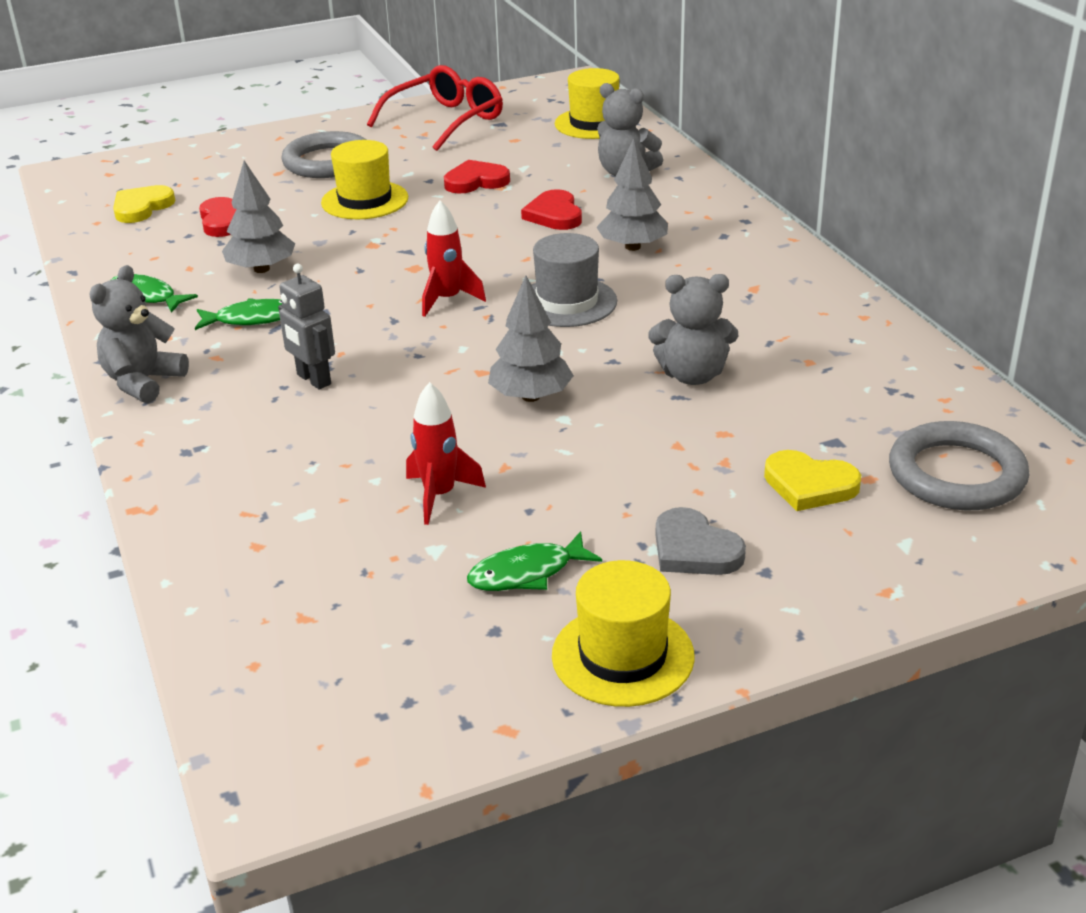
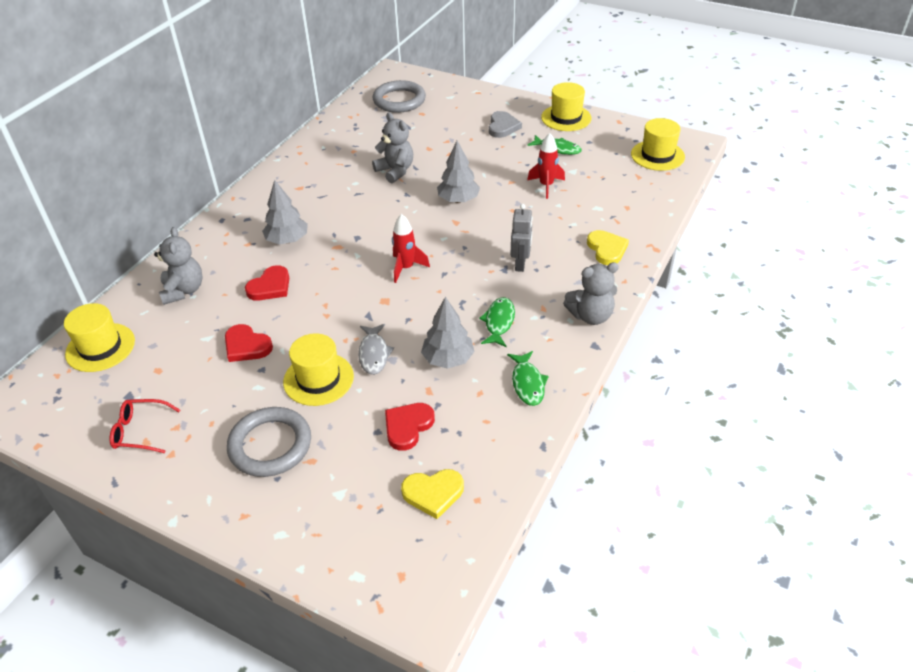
camera: 130 degrees left, 10 degrees up
green fish [195,298,282,330] -> green fish turned 60 degrees clockwise [479,297,515,347]
red glasses [367,65,503,151] -> red glasses [109,399,180,453], size x0.58
grey hat [532,233,617,327] -> none
yellow heart [764,450,861,511] -> yellow heart moved to [587,230,629,265]
none -> grey fish [358,324,394,375]
none -> yellow hat [631,118,685,171]

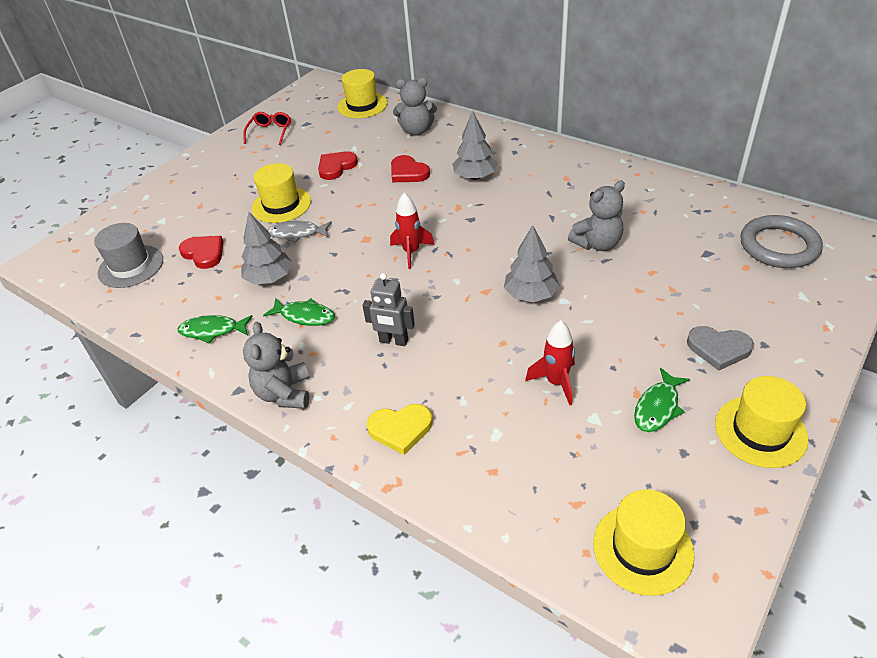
camera: 100 degrees right, 0 degrees up
grey ring [227,407,311,477] -> none
yellow heart [401,469,464,519] -> grey hat [94,223,163,288]

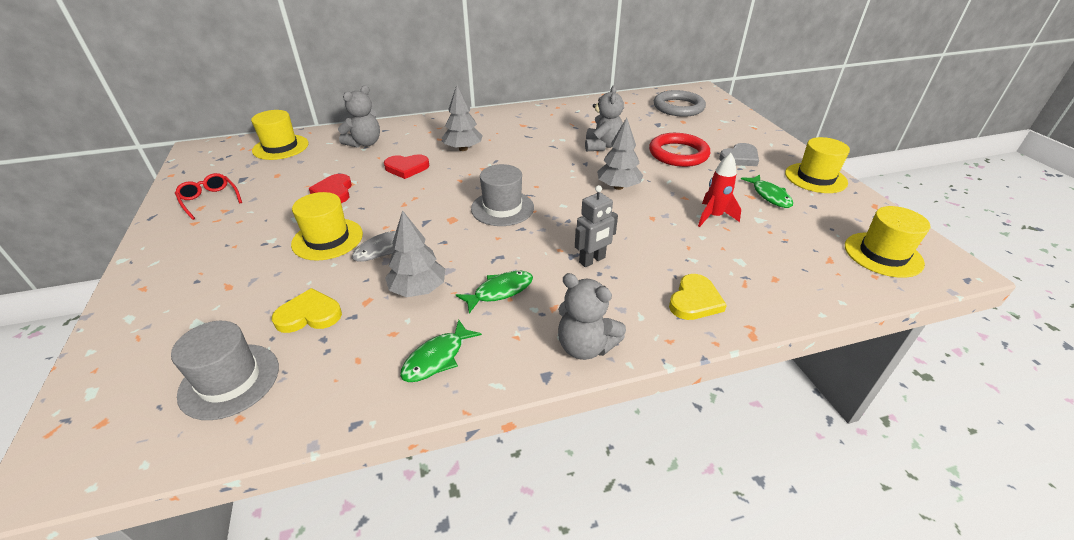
camera: 55 degrees left, 5 degrees down
red heart [179,236,223,269] -> yellow heart [272,288,342,333]
red rocket [390,193,435,269] -> grey hat [471,164,534,226]
none -> red ring [649,133,710,167]

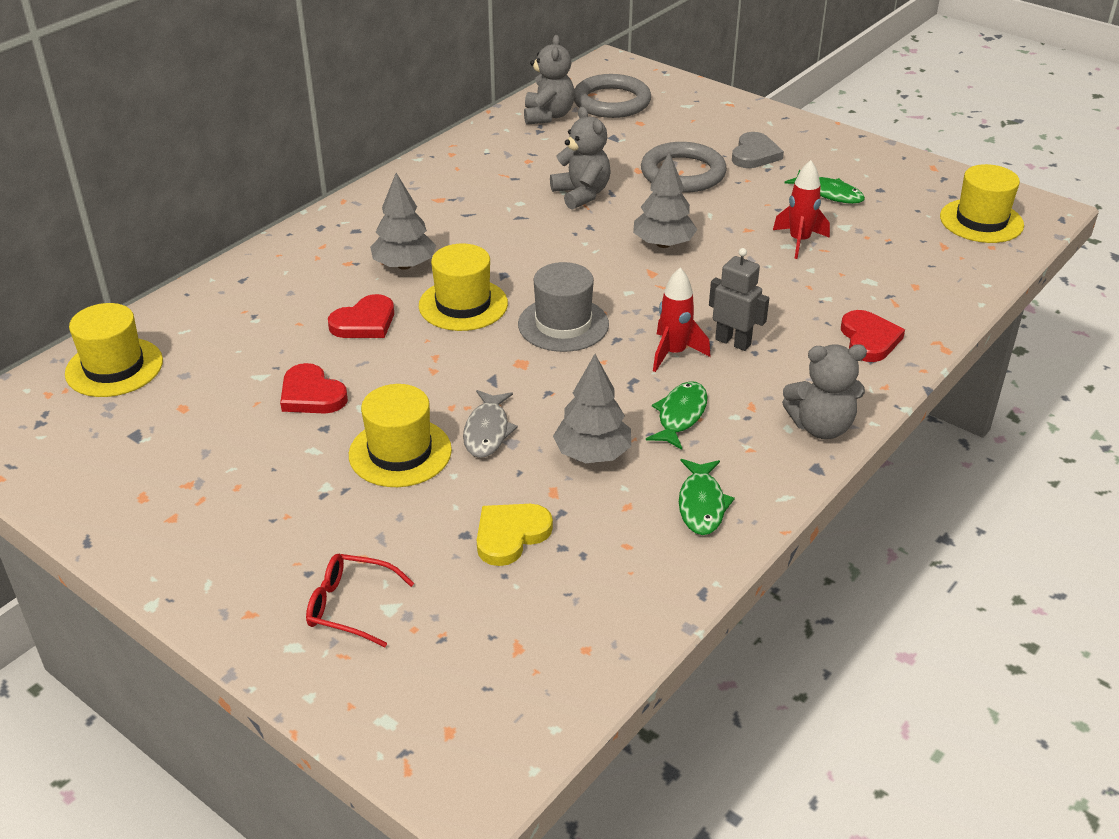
camera: 35 degrees left, 0 degrees up
grey hat [171,321,279,420] -> none
red glasses [175,173,242,220] -> red glasses moved to [306,554,414,647]
grey teddy bear [338,85,380,148] -> grey teddy bear moved to [524,35,575,125]
grey robot [575,185,618,267] -> grey robot turned 75 degrees counterclockwise [709,248,769,351]
red ring [649,133,710,167] -> grey ring [641,142,727,192]
yellow heart [669,274,727,320] -> red heart [841,310,905,362]
yellow hat [785,137,850,193] -> yellow hat moved to [419,244,508,331]
none -> red rocket [653,268,710,372]

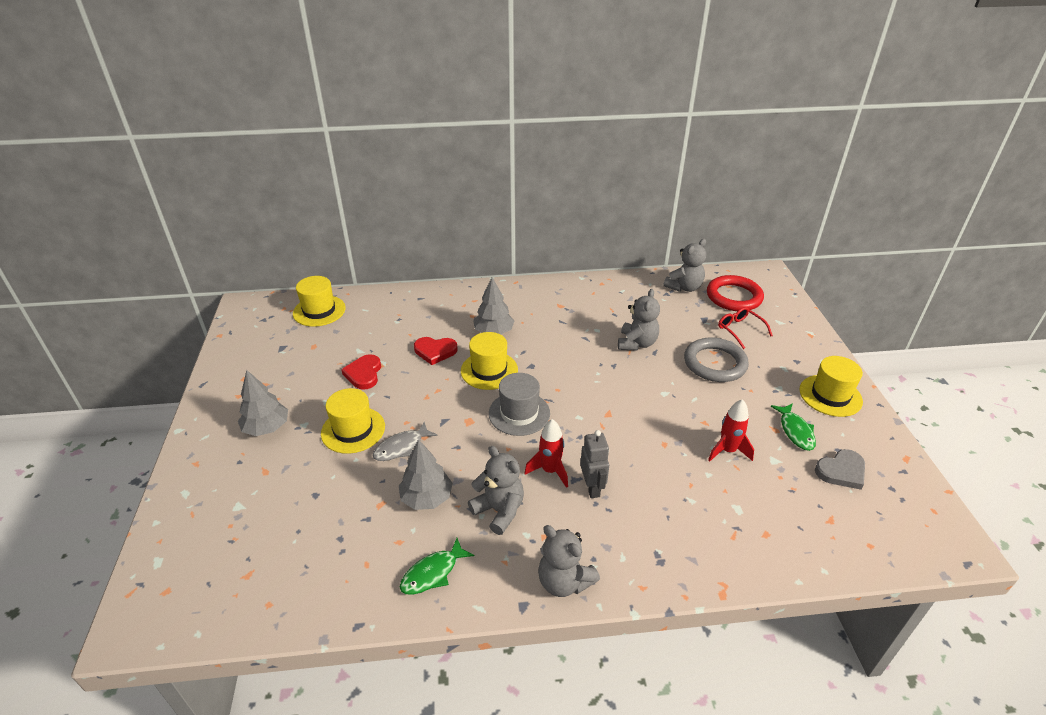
camera: 45 degrees right, 0 degrees up
red glasses [306,554,414,647] -> red glasses moved to [718,307,773,349]
yellow heart [477,504,553,566] -> none
grey ring [574,74,651,118] -> red ring [707,275,764,311]
grey tree [633,152,697,248] -> grey tree moved to [238,370,288,436]
green fish [646,381,708,450] -> grey teddy bear [468,446,524,535]
grey heart [732,132,784,168] -> grey heart moved to [815,449,865,490]
red heart [841,310,905,362] -> none
yellow hat [940,164,1024,243] -> yellow hat moved to [799,356,863,417]

